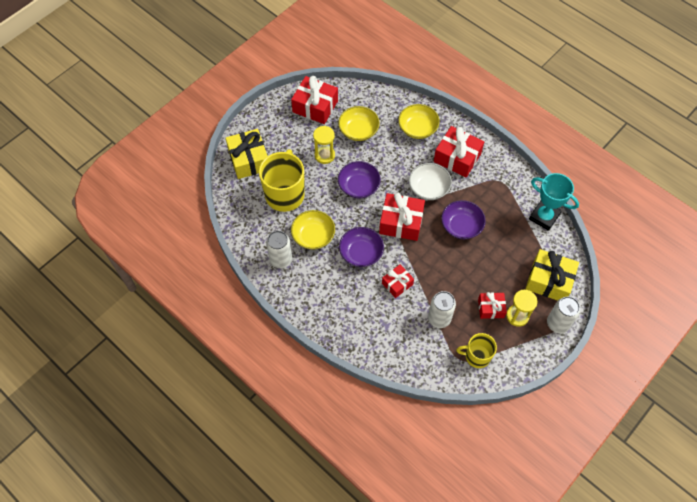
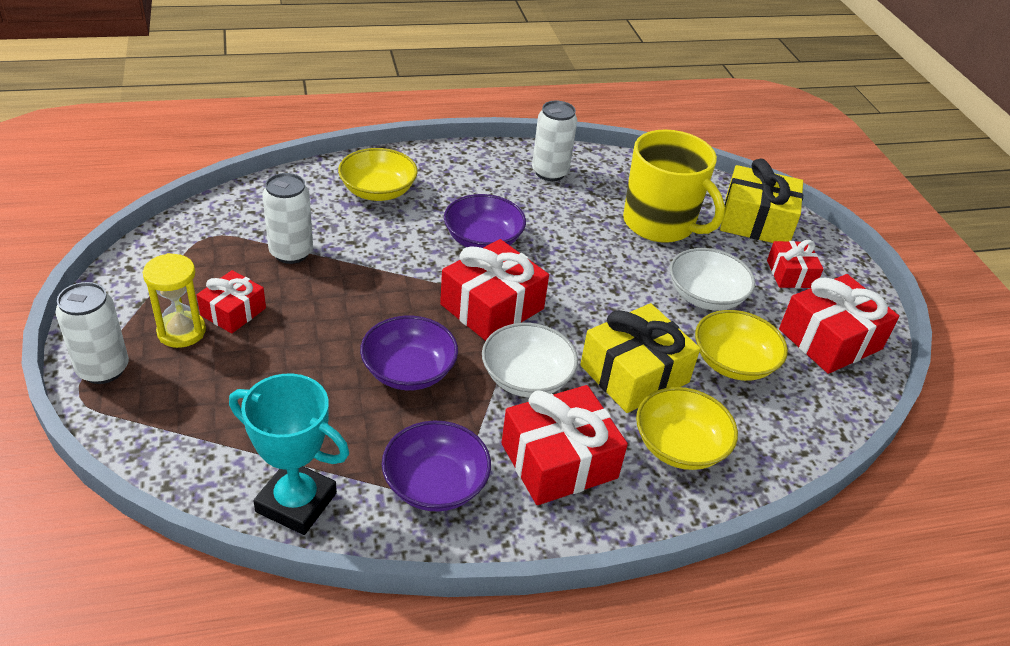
camera: 120 degrees right, 20 degrees down
yellow bowl [291,210,335,250] -> yellow bowl moved to [338,148,418,201]
yellow hourglass [313,126,335,164] -> white bowl [670,248,755,310]
purple bowl [338,161,381,198] -> purple bowl moved to [382,421,491,512]
red gift [382,264,414,298] -> red gift moved to [767,240,823,288]
yellow mug [456,333,497,368] -> none
yellow gift [526,249,579,301] -> yellow gift moved to [580,303,700,413]
turquoise trophy [529,173,579,231] -> turquoise trophy turned 45 degrees clockwise [229,373,349,535]

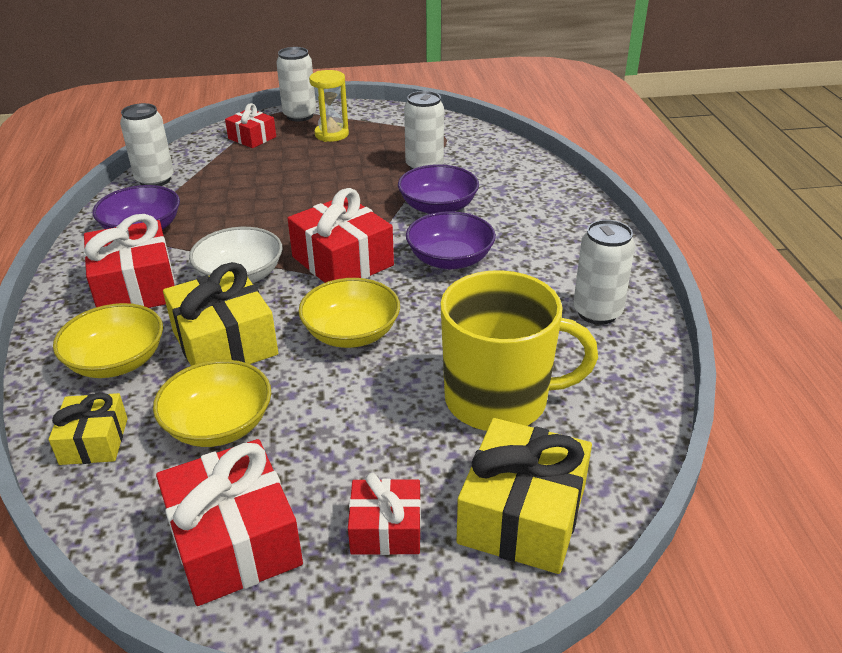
camera: 100 degrees right, 5 degrees down
red gift [197,270,266,334] -> red gift moved to [225,103,276,148]
turquoise trophy [229,373,349,535] -> white can [120,103,174,186]
yellow bowl [338,148,418,201] -> yellow bowl moved to [298,278,400,348]
purple bowl [360,316,458,390] -> purple bowl moved to [398,164,479,214]
yellow mug [623,129,725,243] -> yellow mug turned 135 degrees counterclockwise [440,270,598,431]
white bowl [670,248,755,310] -> none
none -> yellow gift [49,393,128,465]

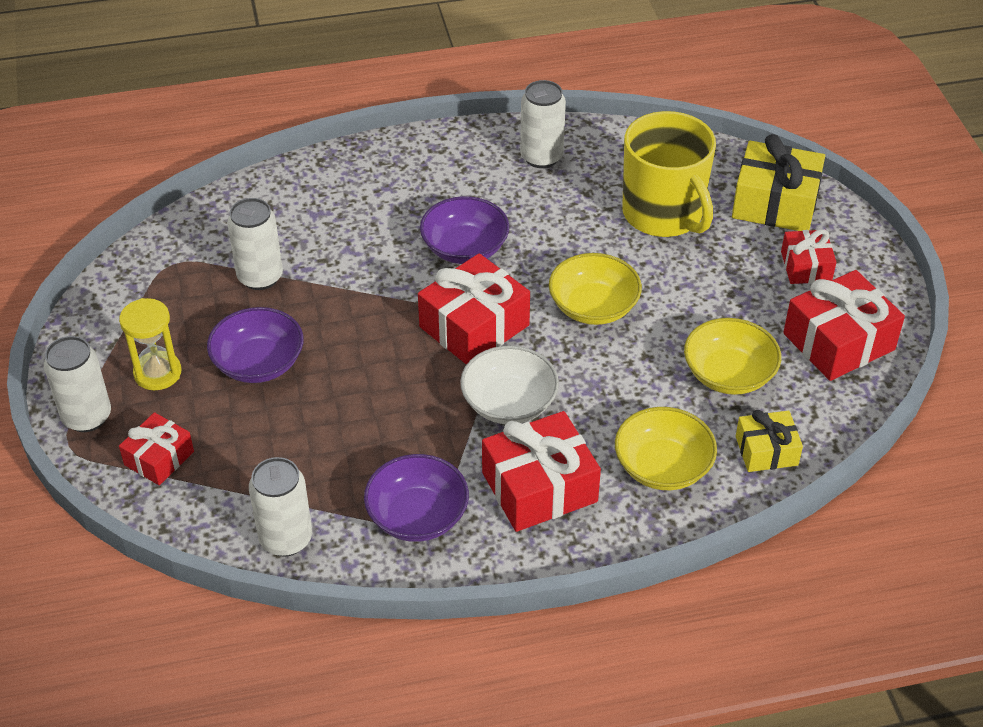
camera: 95 degrees left, 10 degrees up
yellow gift [163,262,278,366] -> none
purple bowl [398,164,479,214] -> purple bowl moved to [207,307,304,383]
yellow mug [440,270,598,431] -> yellow mug turned 150 degrees clockwise [622,111,716,237]

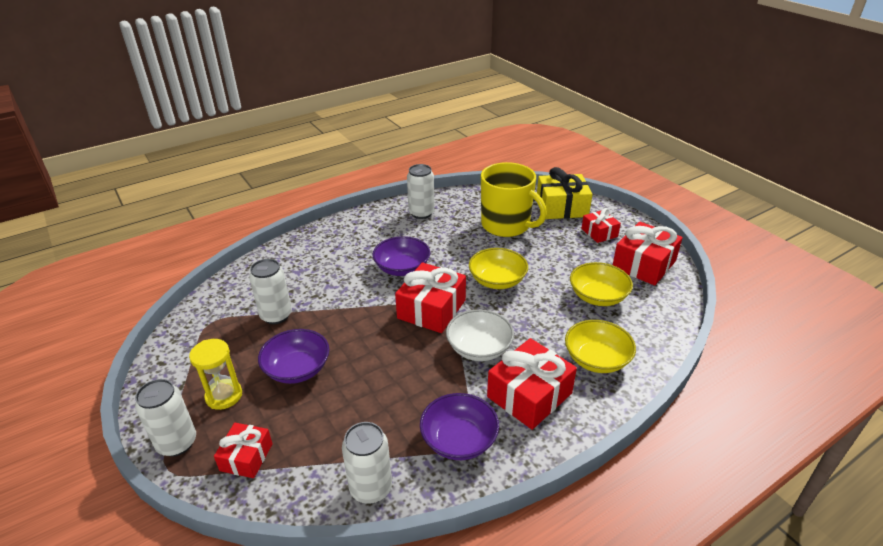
camera: 20 degrees left, 10 degrees down
yellow gift [736,410,803,472] -> none

